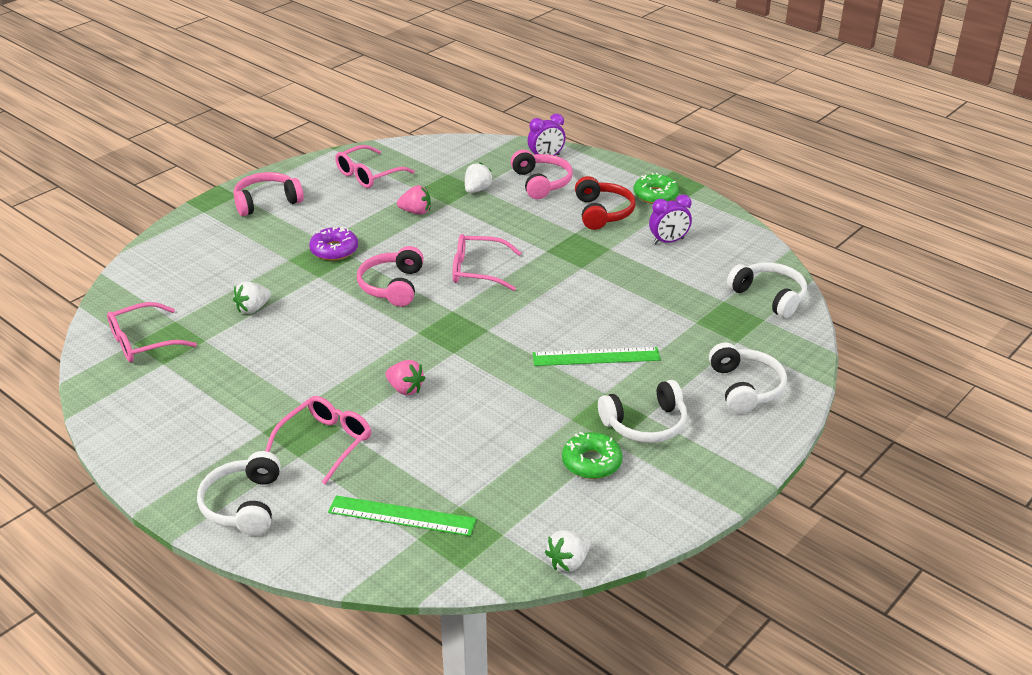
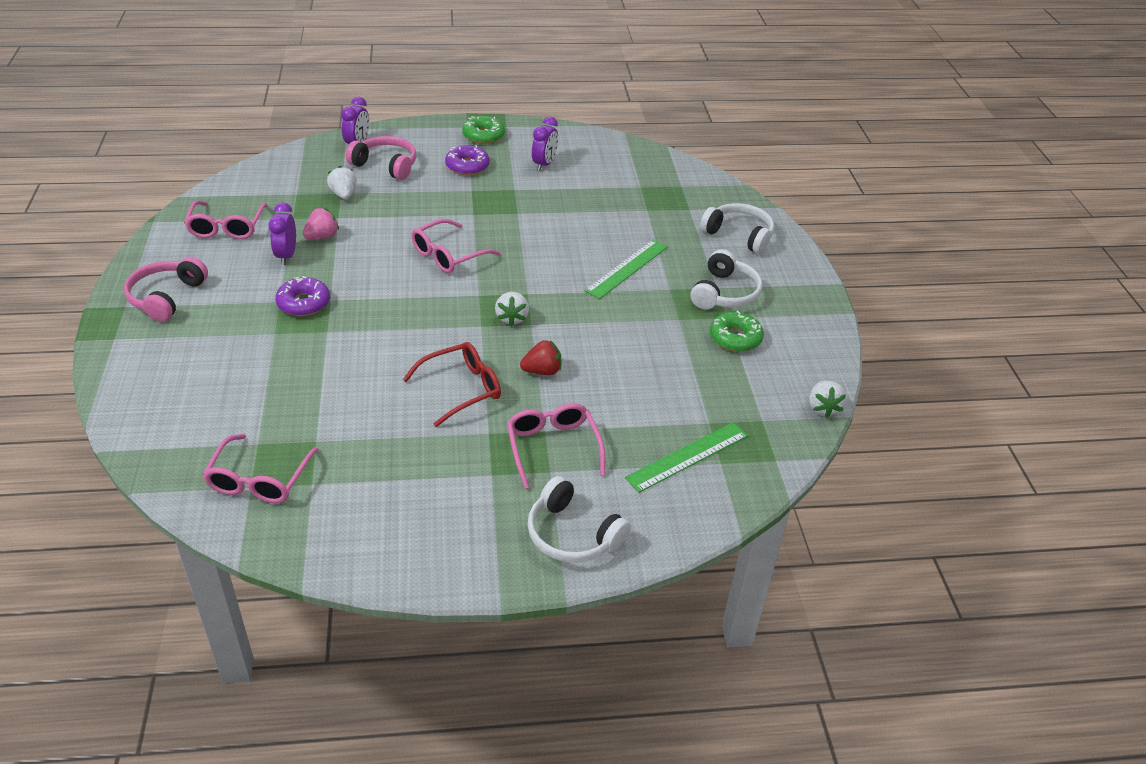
camera: 50 degrees left, 5 degrees up
white strawberry [233,281,271,314] -> white strawberry moved to [495,292,529,326]
pink headphones [357,246,424,307] -> none
pink strawberry [386,360,425,395] -> red strawberry [520,340,562,375]
red headphones [575,176,636,230] -> purple donut [445,145,490,175]
white headphones [727,262,807,318] -> none
none -> purple clock [269,202,296,265]
none -> red glasses [403,342,501,427]

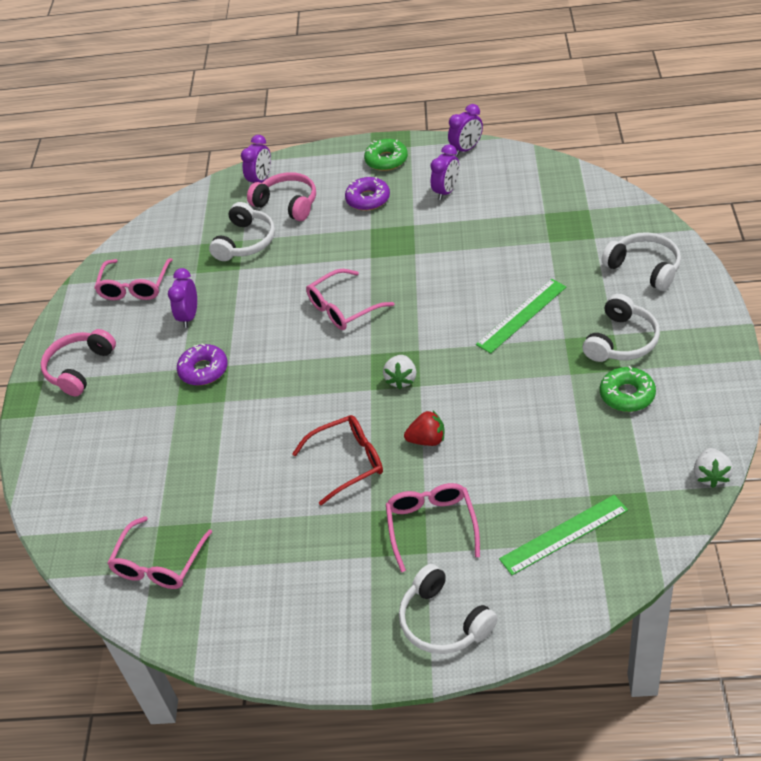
camera: 15 degrees right, 5 degrees up
pink strawberry [303,208,339,240] -> none
white strawberry [327,166,357,199] -> white headphones [209,202,275,261]
none -> purple clock [448,104,483,156]

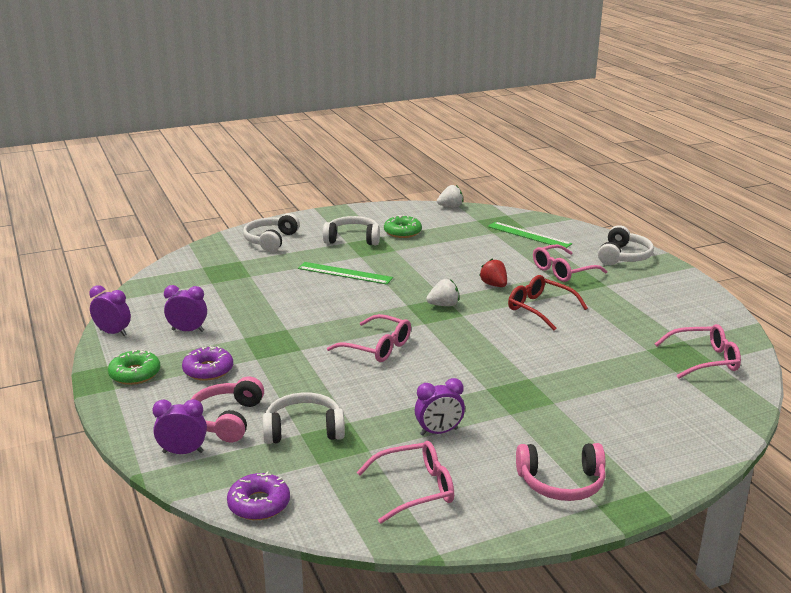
camera: 120 degrees left, 20 degrees down
purple donut [177,344,228,385] -> purple donut moved to [227,472,290,520]

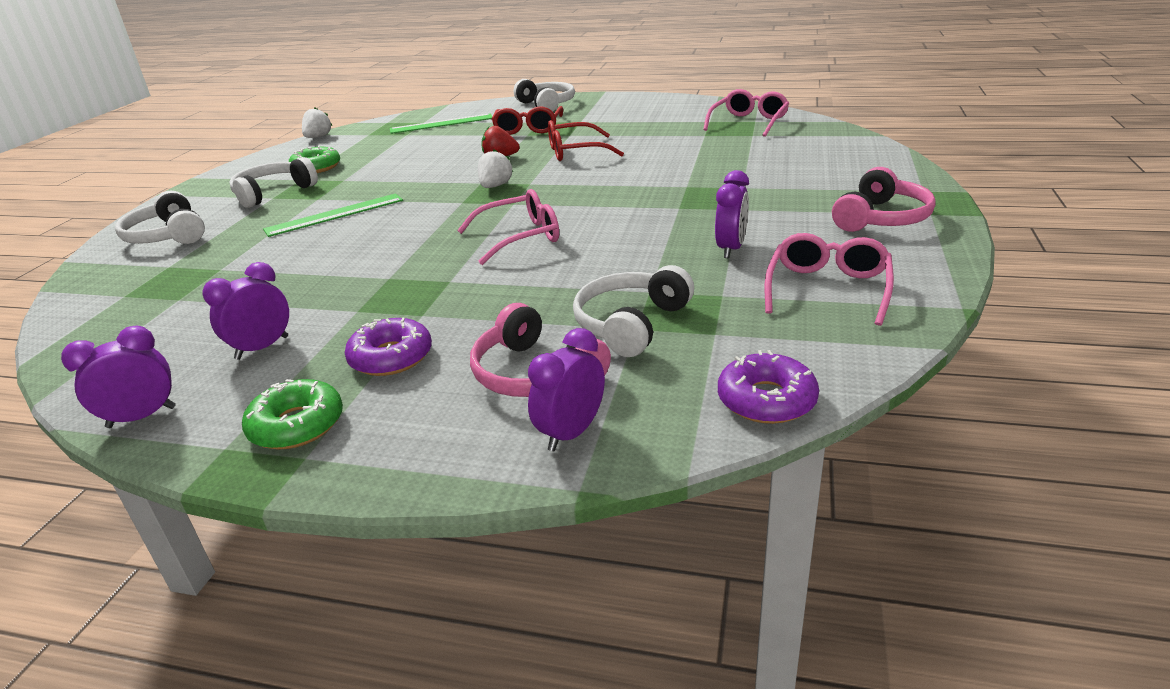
camera: 50 degrees left, 5 degrees up
pink glasses [533,244,607,282] -> red glasses [491,106,563,135]

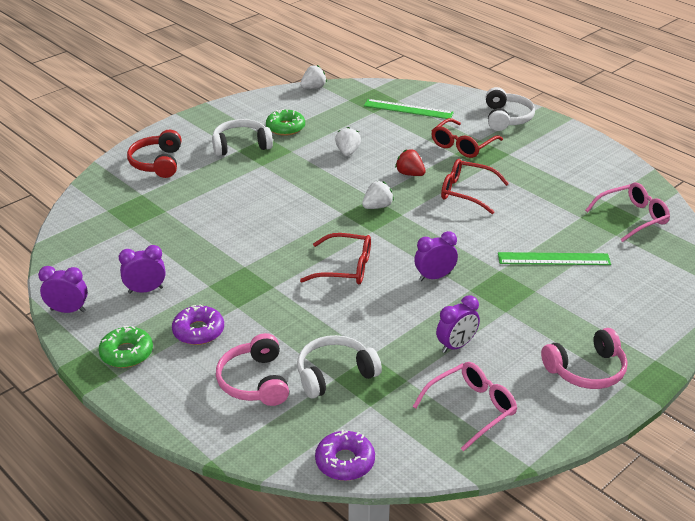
camera: 30 degrees right, 5 degrees up
white headphones [115,191,205,244] -> red headphones [127,129,181,178]
green ruler [263,193,403,237] -> green ruler moved to [498,252,611,265]
pink glasses [457,189,559,265] -> red glasses [300,233,371,284]
purple clock [528,328,605,451] -> purple clock moved to [414,231,458,281]
none -> white strawberry [335,127,361,156]

